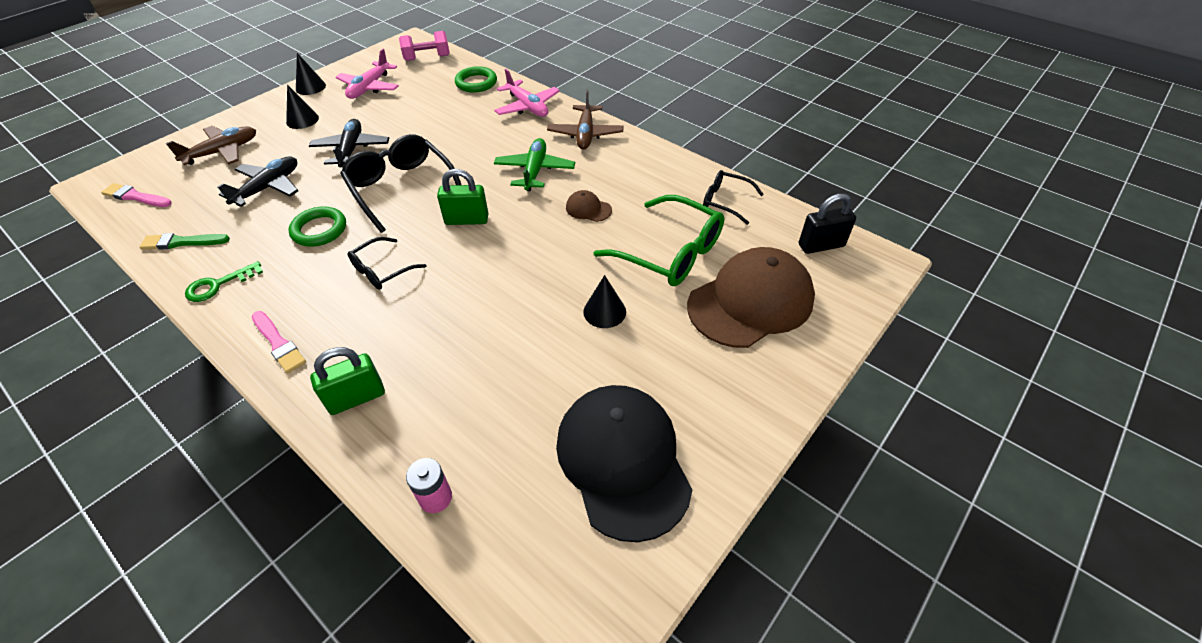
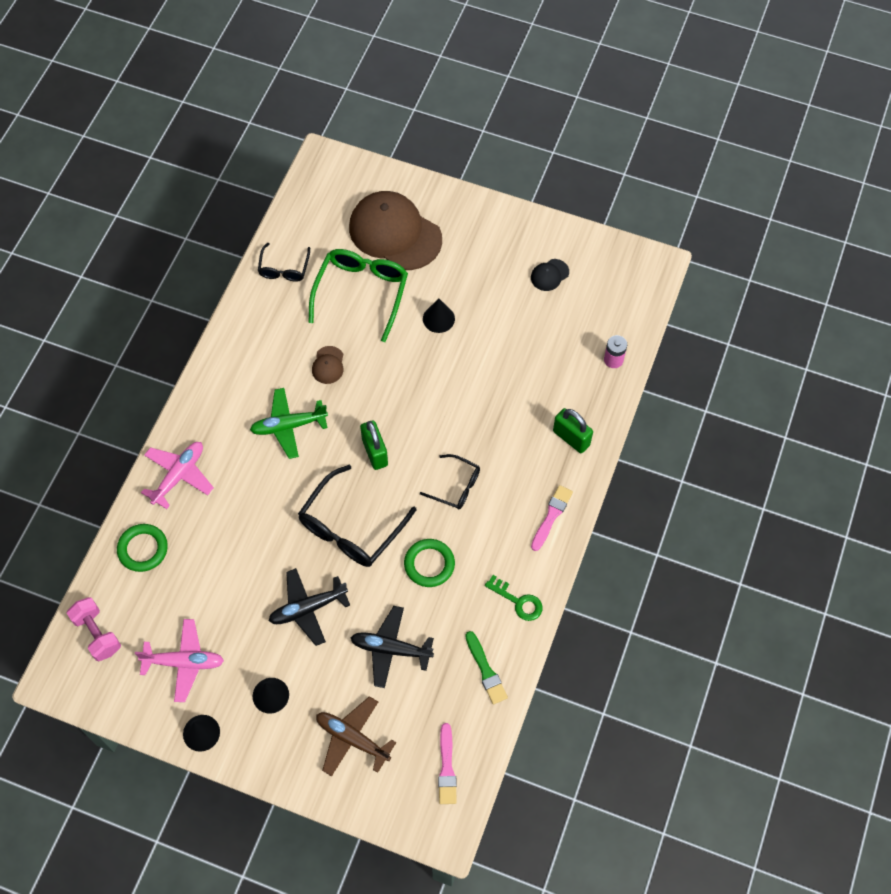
camera: 110 degrees left, 15 degrees up
brown plane [547,90,624,150] -> none
black cap [556,385,692,542] -> black cap [531,259,569,291], size x0.41
black padlock [799,194,856,254] -> none

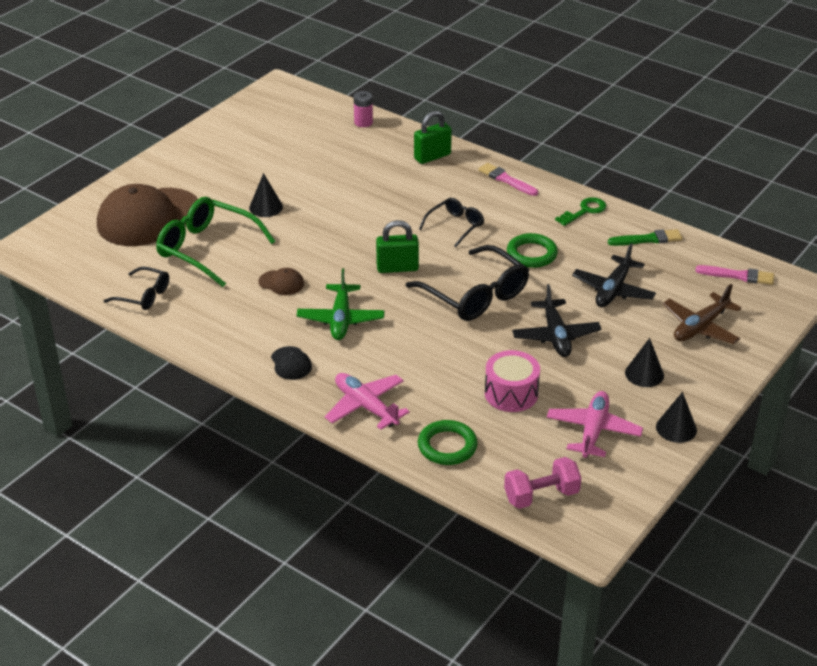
camera: 75 degrees left, 25 degrees down
black cap [531,259,569,291] -> black cap moved to [271,346,312,380]
none -> pink drum [485,350,540,412]

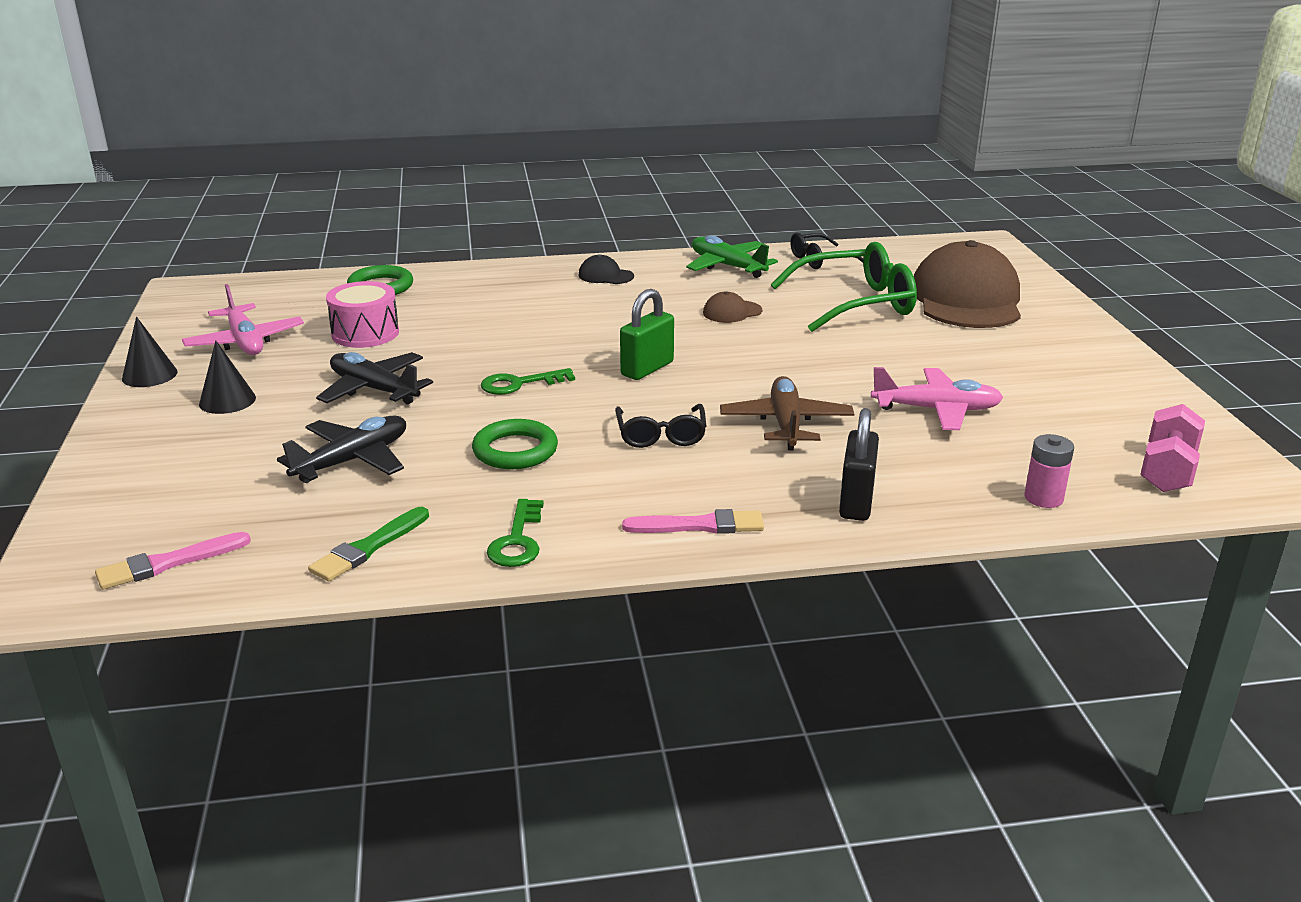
camera: 135 degrees right, 10 degrees down
black cone [249,173,283,217] -> none
green plane [297,268,385,340] -> green plane moved to [686,235,778,278]
pink plane [325,373,410,430] -> pink plane moved to [871,367,1003,430]
black glasses [406,245,529,321] -> green key [481,368,575,395]
green padlock [414,111,452,164] -> black padlock [839,408,879,521]
pink dumbbell [504,457,581,509] -> pink dumbbell moved to [1140,404,1205,492]
black plane [572,243,656,307] -> black plane turned 60 degrees clockwise [277,416,406,483]
brown plane [663,284,741,344] -> brown plane moved to [720,376,854,450]

